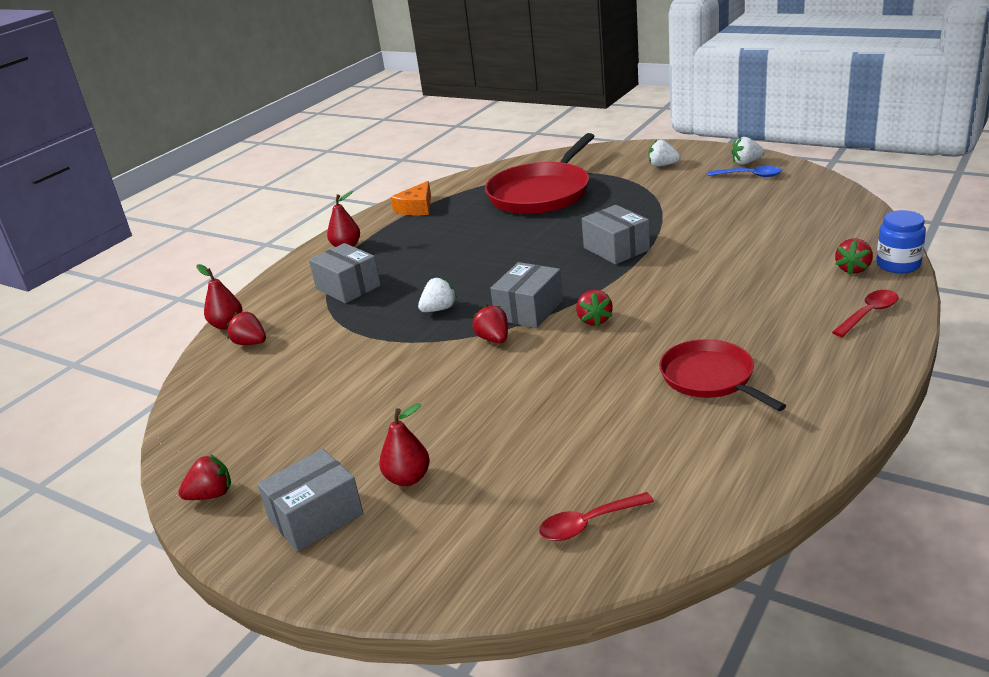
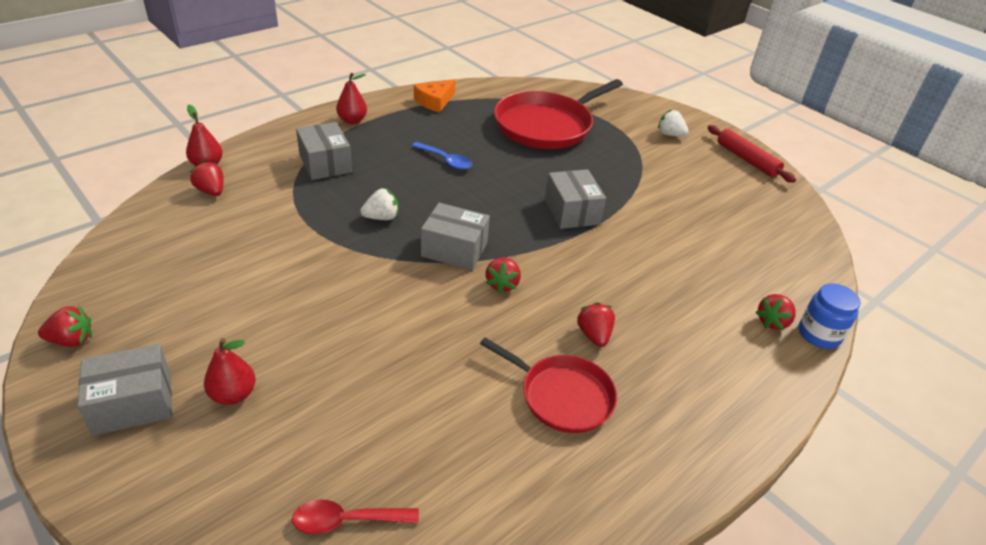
camera: 10 degrees right, 10 degrees up
red strawberry [472,304,508,343] -> red strawberry moved to [577,302,615,347]
grey box [490,262,563,328] -> grey box turned 60 degrees clockwise [421,203,490,270]
red pan [659,339,786,411] -> red pan turned 135 degrees clockwise [480,337,617,433]
blue spoon [708,166,782,177] -> blue spoon moved to [412,142,472,170]
white strawberry [731,137,764,165] -> red rolling pin [708,125,796,183]
red spoon [832,290,898,337] -> none

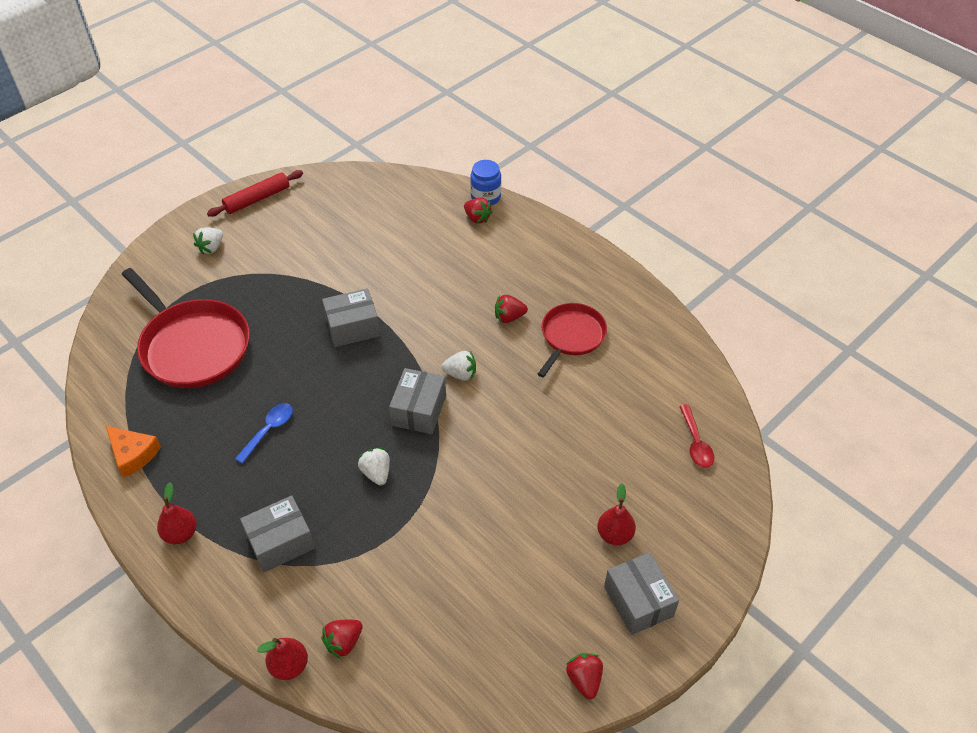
camera: 90 degrees left, 10 degrees up
red strawberry [485,257,521,294] -> white strawberry [441,351,476,381]

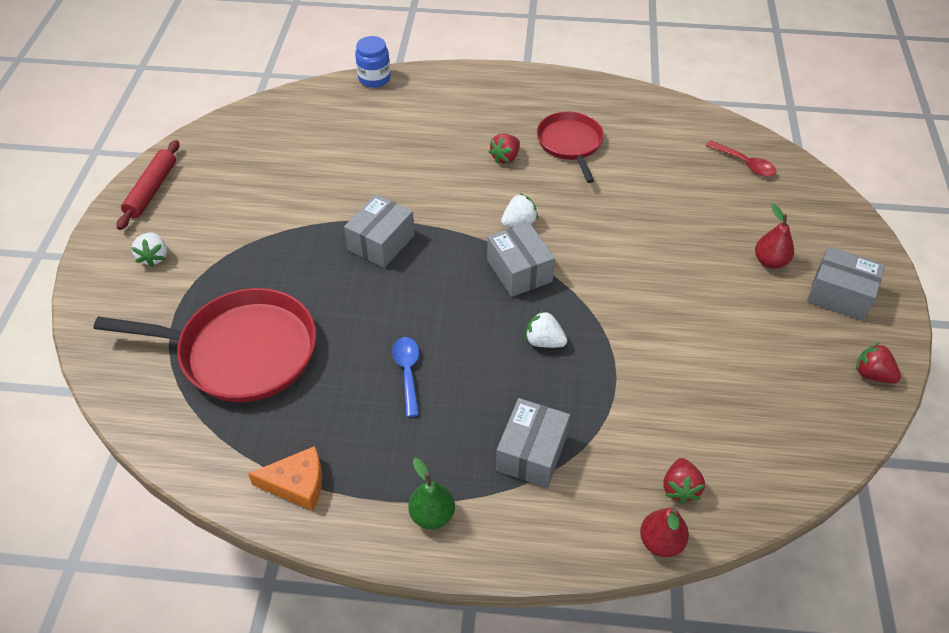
camera: 40 degrees left, 0 degrees up
red pear [157,483,197,544] -> green pear [408,458,455,529]
red strawberry [464,198,493,224] -> none

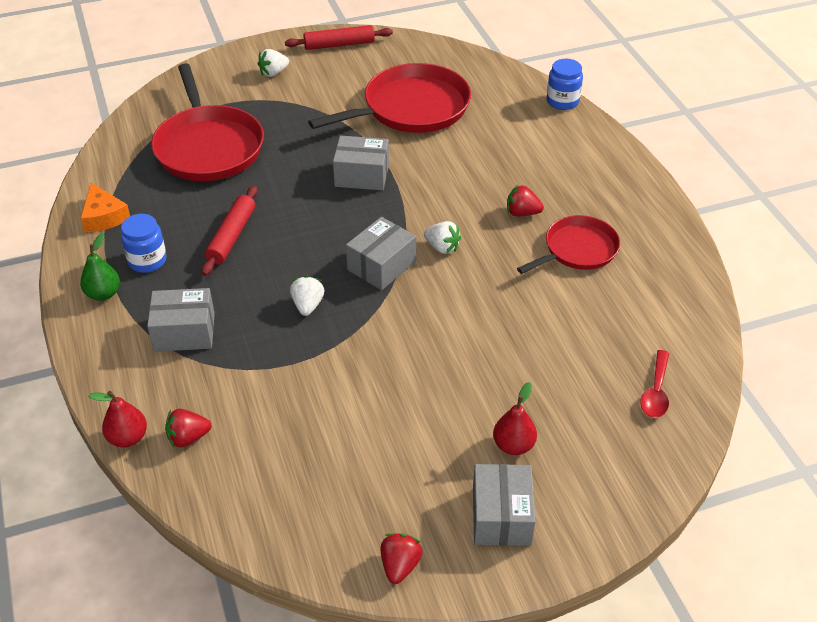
camera: 65 degrees right, 5 degrees down
blue spoon [392,337,419,417] -> red rolling pin [202,186,258,276]
none -> blue jar [121,214,167,273]
none -> red pan [308,63,471,133]

